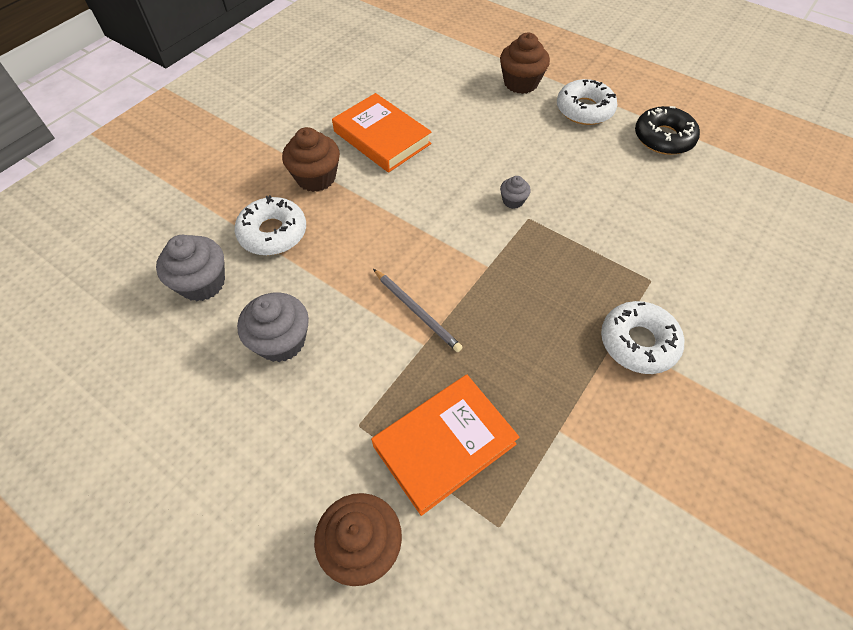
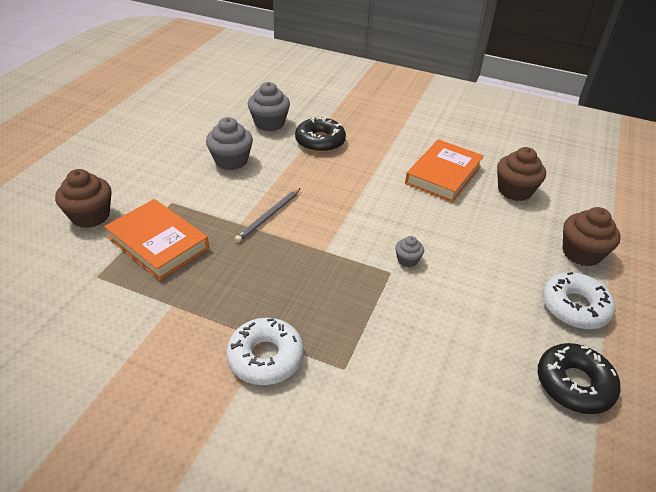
camera: 75 degrees right, 15 degrees down
white donut [235,195,306,255] -> black donut [295,117,346,153]
brown cupcake [282,127,340,192] -> brown cupcake moved to [497,147,546,201]

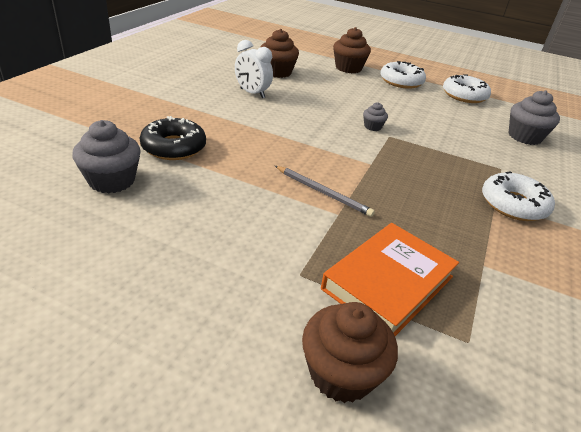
camera: 90 degrees left, 5 degrees down
grey cupcake [206,117,253,170] -> grey cupcake moved to [508,90,560,145]
orange book [405,139,484,203] -> white clock [235,40,273,98]
black donut [538,343,621,414] -> white donut [443,74,491,103]

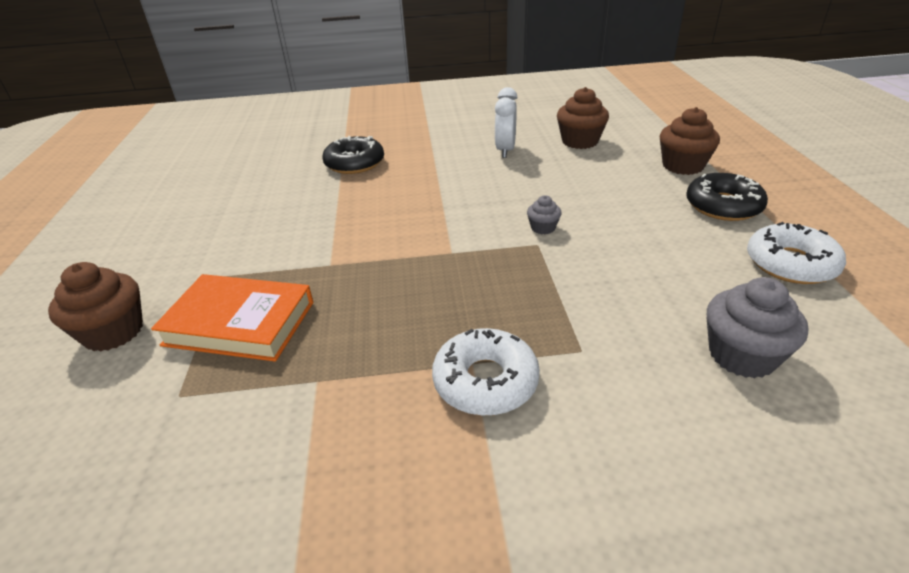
camera: 65 degrees right, 0 degrees up
grey cupcake [72,120,141,194] -> none
grey pencil [275,166,375,217] -> none
white donut [380,61,426,89] -> black donut [686,173,768,221]

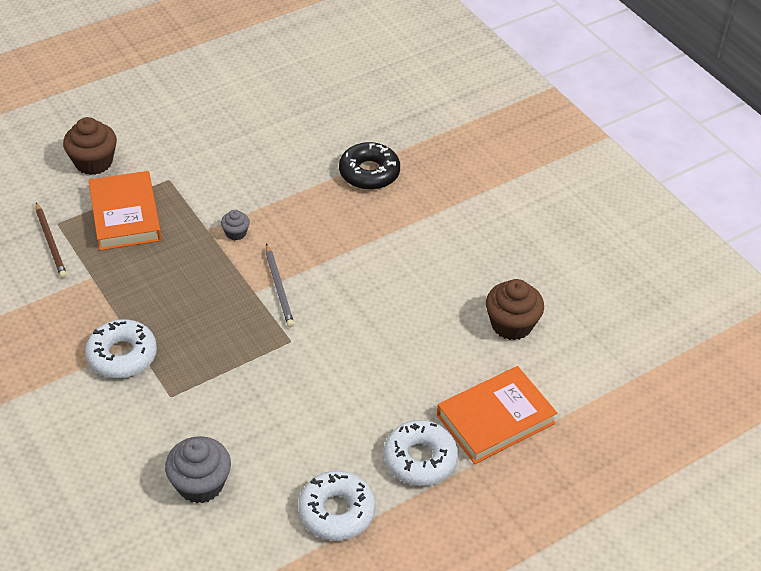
camera: 60 degrees right, 10 degrees up
white clock [495,87,517,158] -> none
grey cupcake [527,195,562,234] -> grey cupcake moved to [221,210,250,240]
brown cupcake [660,107,720,175] -> orange book [437,366,557,464]
black donut [686,173,768,221] -> white donut [384,420,458,486]
none -> brown pencil [36,202,67,278]
none -> grey pencil [266,243,294,328]

